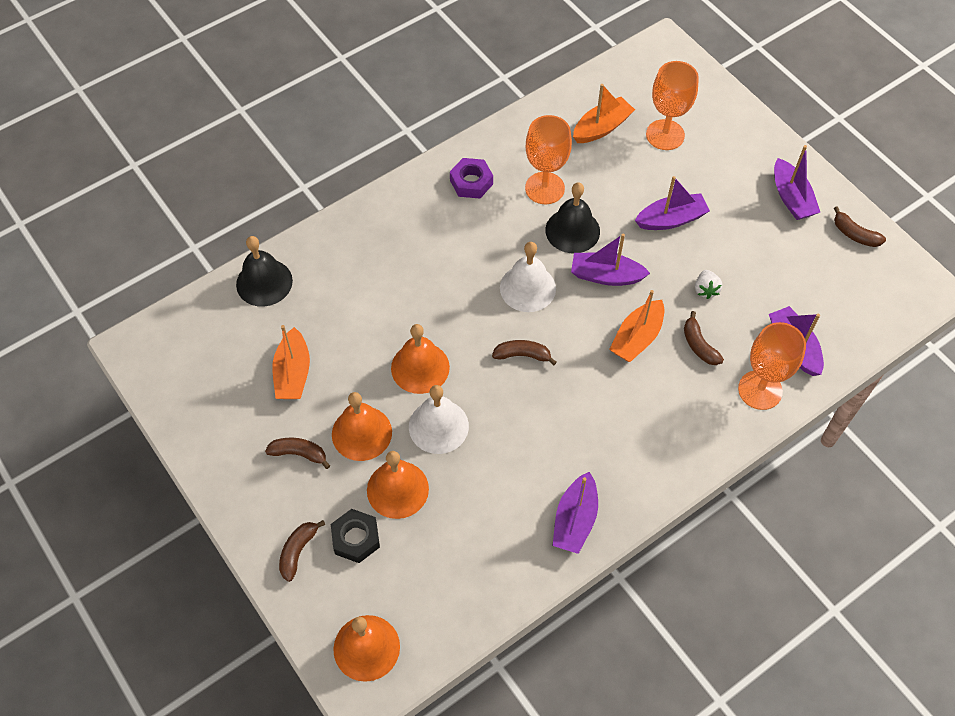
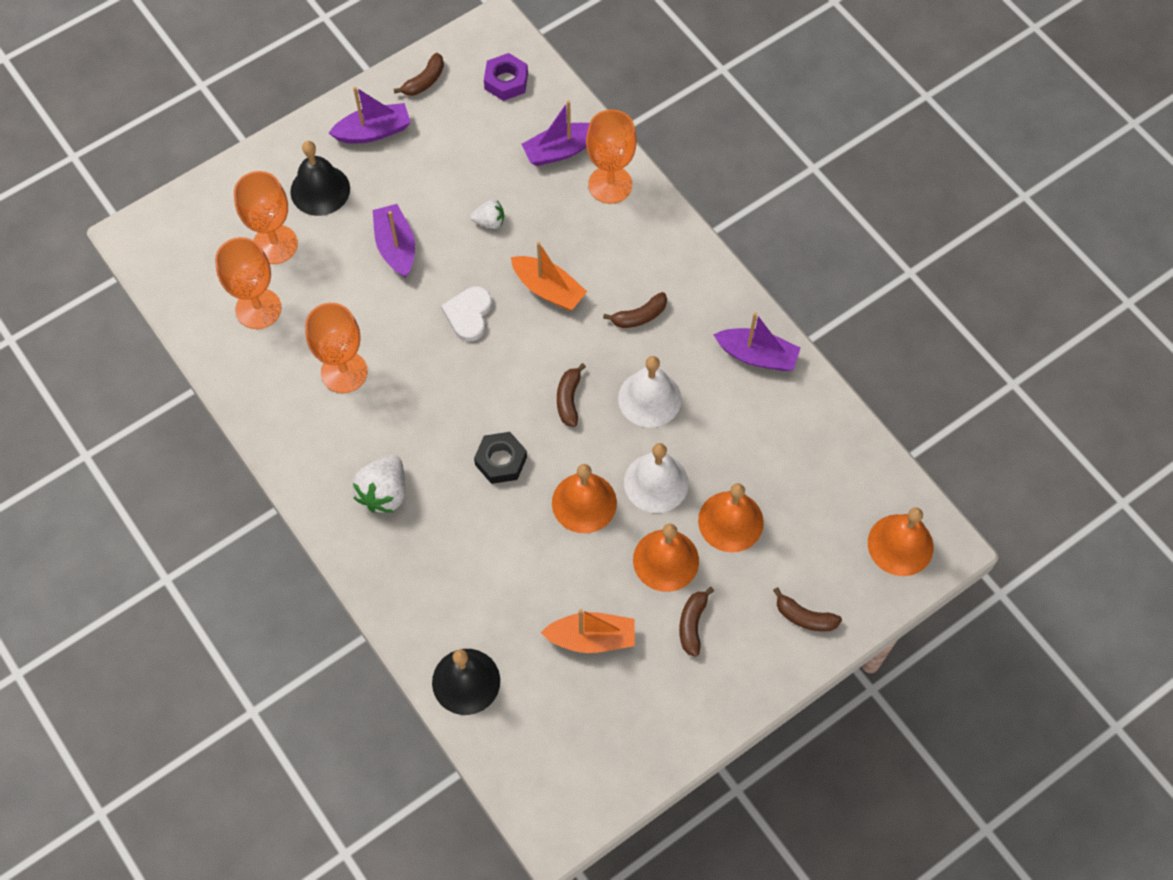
camera: 90 degrees left, 5 degrees up
black nut [331,509,380,563] -> black nut moved to [474,432,527,484]
purple nut [450,158,493,199] -> purple nut moved to [484,53,528,101]
white bell [500,242,556,312] -> white bell moved to [618,356,681,428]
black bell [545,182,600,253] -> black bell moved to [290,141,350,216]
purple boat [571,234,650,286] -> white heart [441,286,492,342]
orange boat [573,84,635,143] -> orange goblet [215,237,282,329]
brown banana [684,311,724,365] -> brown banana moved to [603,292,667,328]
none -> white strawberry [352,455,405,513]

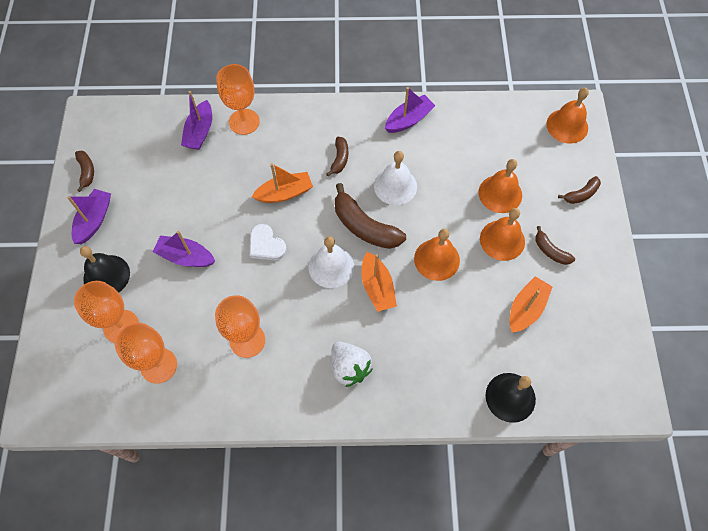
camera: 55 degrees left, 0 degrees up
white strawberry [471,200,504,229] -> none
black nut [474,432,527,484] -> orange boat [361,252,397,312]
purple nut [484,53,528,101] -> none
brown banana [557,363,586,427] -> brown banana [335,183,406,249], size x1.86
white bell [624,443,689,513] -> white bell moved to [309,236,354,288]

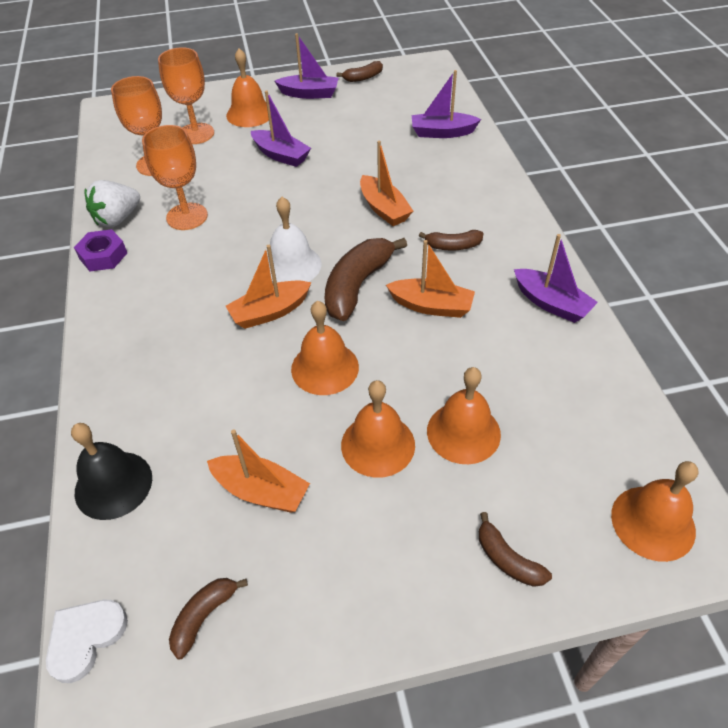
camera: 80 degrees right, 15 degrees down
black bell [80,246,130,293] -> orange bell [226,48,269,127]
purple boat [152,231,215,267] -> purple boat turned 120 degrees clockwise [251,90,311,167]
orange goblet [216,64,260,135] -> none
white heart [249,224,287,261] -> white heart moved to [46,600,128,683]
white strawberry [331,342,373,387] -> white strawberry moved to [84,180,140,227]
white bell [374,151,417,205] -> orange boat [386,240,475,318]
brown banana [536,226,575,265] -> brown banana moved to [169,578,248,659]
none -> purple nut [74,229,127,271]

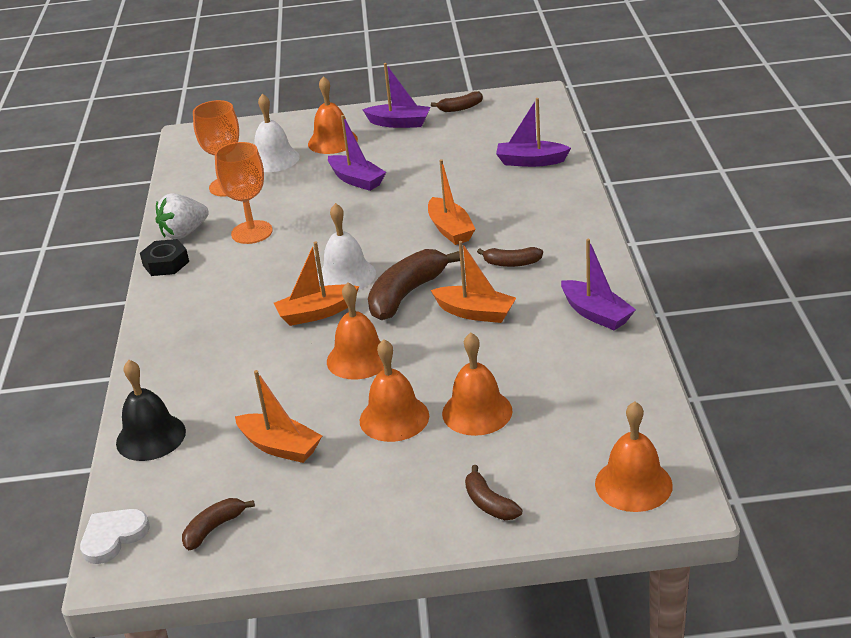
camera: 10 degrees right, 15 degrees down
purple nut [74,229,127,271] -> black nut [140,239,189,276]
orange goblet [158,47,214,144] -> white bell [254,94,300,172]

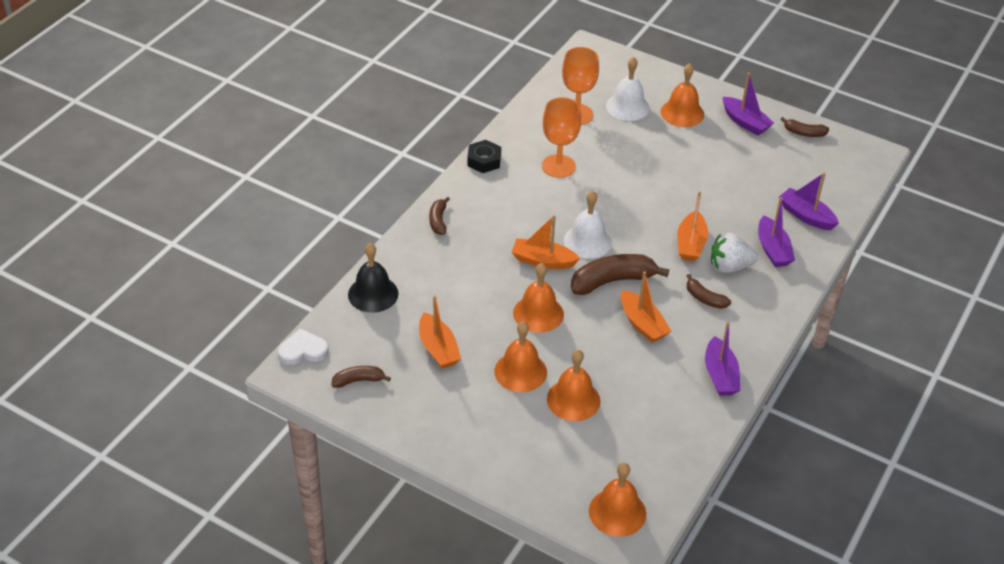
camera: 30 degrees right, 10 degrees up
white strawberry [155,193,209,239] -> white strawberry moved to [711,233,758,273]
purple boat [328,115,386,191] -> purple boat moved to [758,197,795,267]
brown banana [465,465,522,520] -> brown banana moved to [429,197,450,235]

